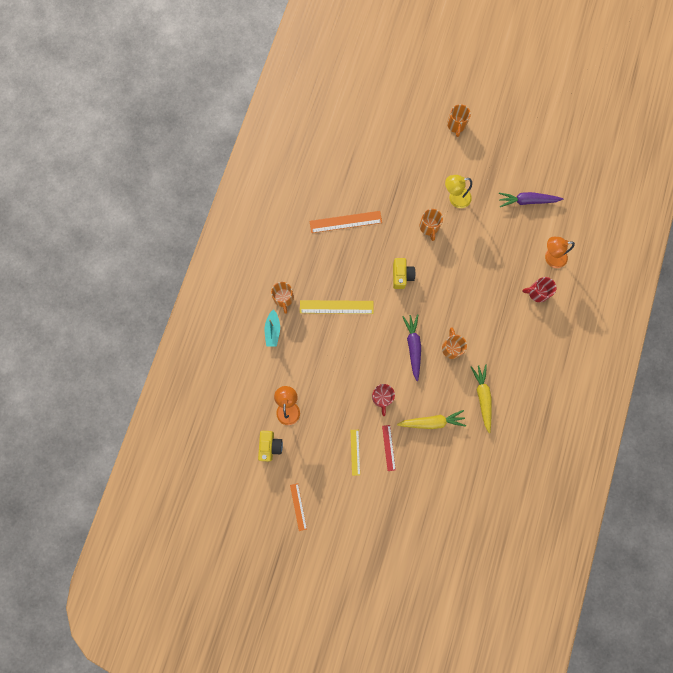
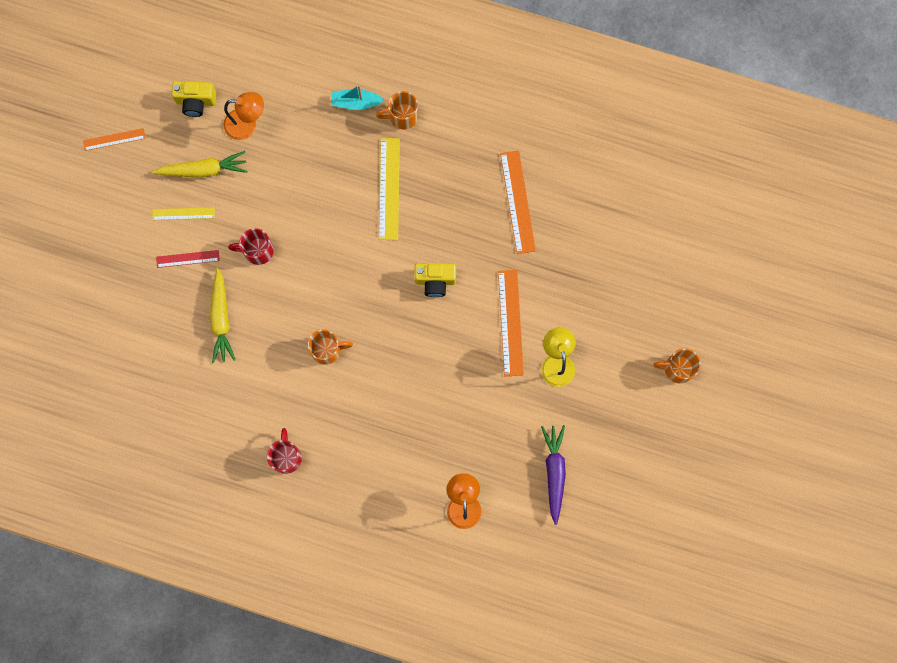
camera: 90 degrees right, 0 degrees up
purple carrot [402,314,421,381] -> none
orange mug [420,209,443,241] -> orange ruler [498,270,524,376]
yellow carrot [471,364,492,433] -> yellow carrot moved to [152,151,247,177]
red mug [523,277,556,302] -> red mug moved to [267,428,302,474]

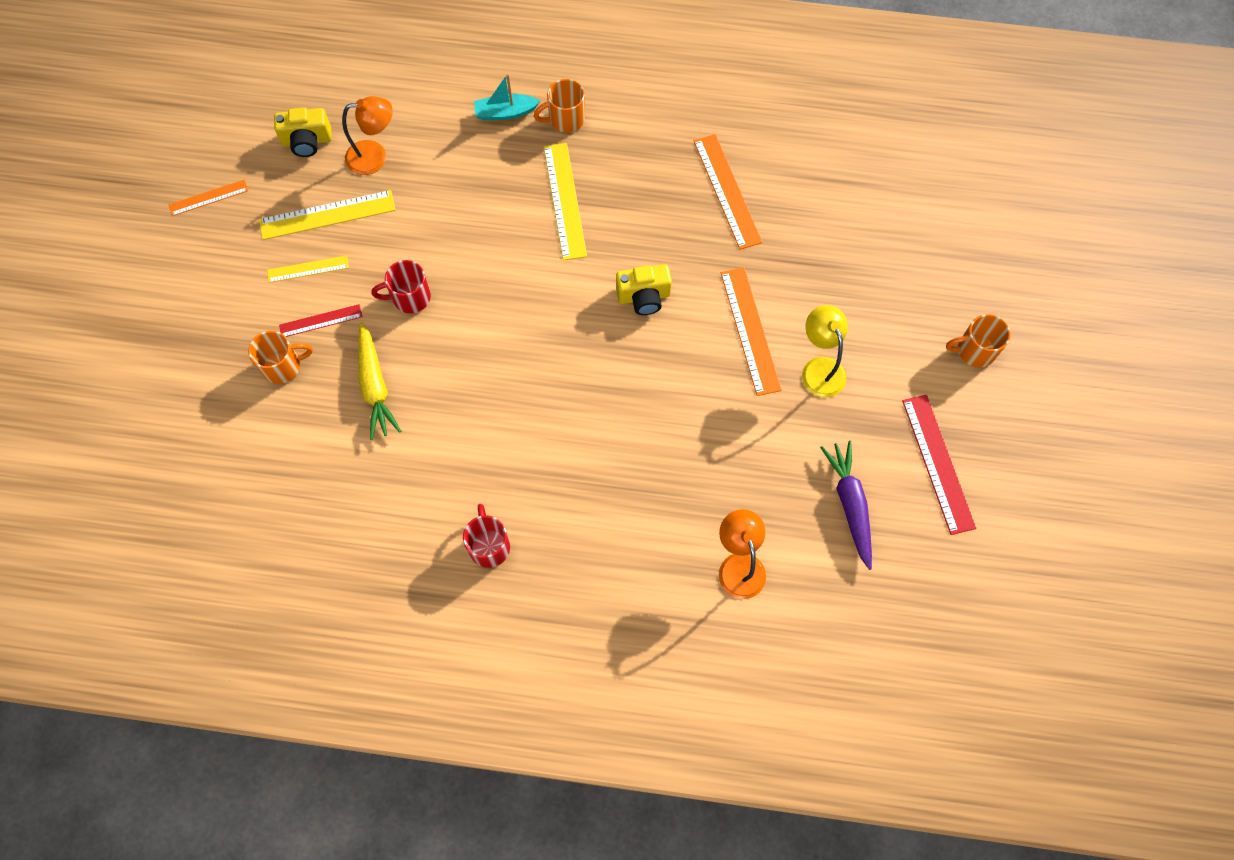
camera: 10 degrees left, 10 degrees down
yellow carrot [152,151,247,177] -> yellow ruler [259,190,396,240]
orange mug [307,329,353,365] -> orange mug moved to [248,331,313,384]
none -> red ruler [902,395,976,535]

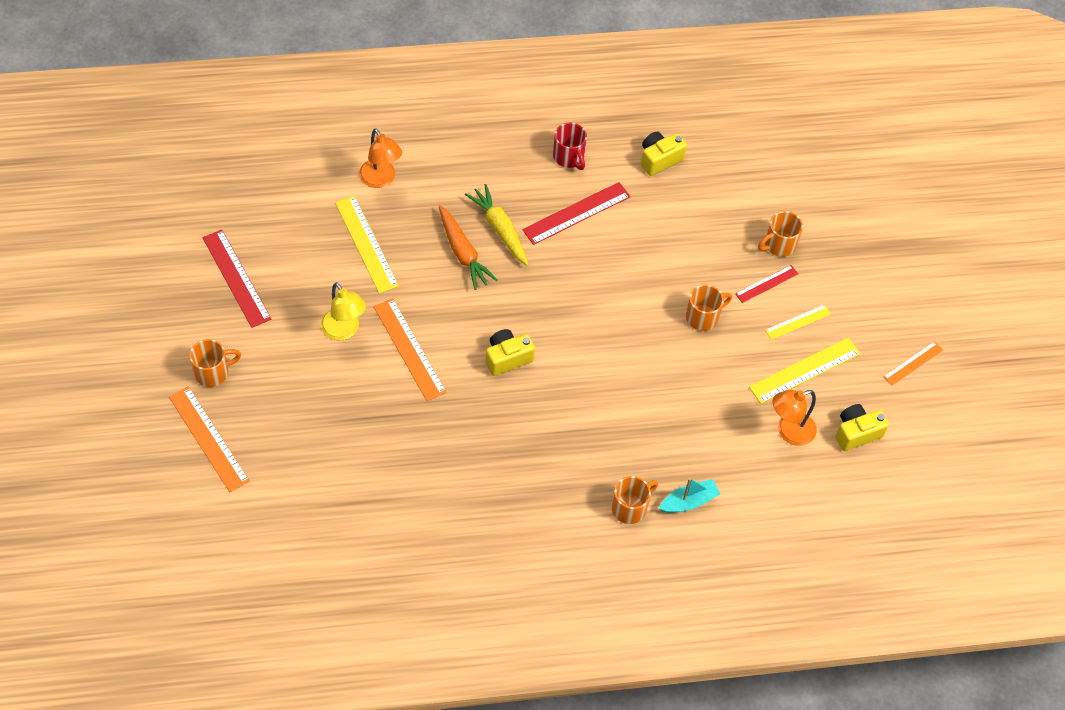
camera: 160 degrees right, 10 degrees down
yellow carrot [358,322,401,440] -> yellow carrot moved to [465,184,529,266]
red mug [371,260,431,313] -> orange mug [686,285,732,331]
yellow ruler [544,143,587,261] -> yellow ruler moved to [335,196,399,294]
orange ruler [694,134,762,250] -> orange ruler moved to [169,386,250,492]
purple carrot [820,441,872,570] -> none
none -> orange carrot [439,205,497,290]
none -> red ruler [522,182,631,245]
none -> yellow camera [641,132,687,176]

